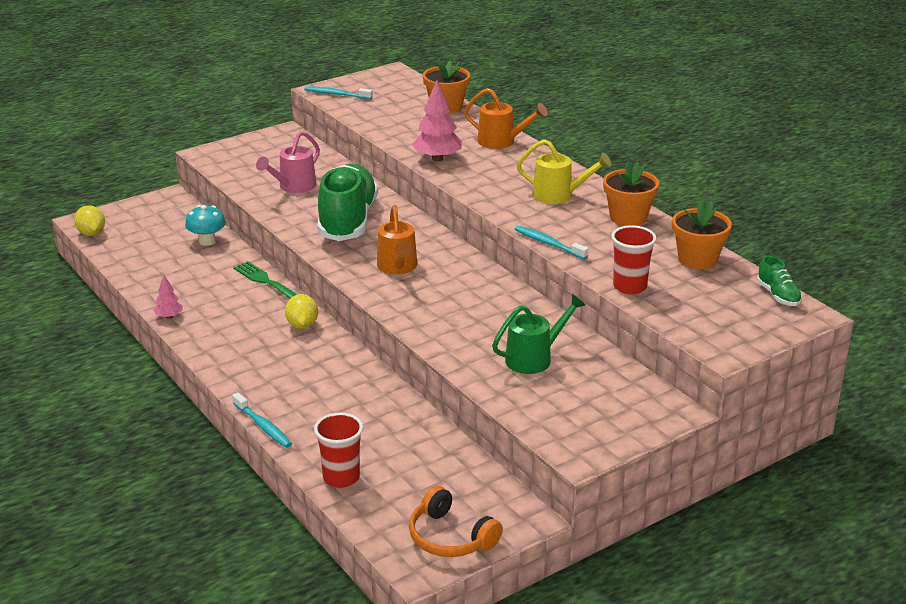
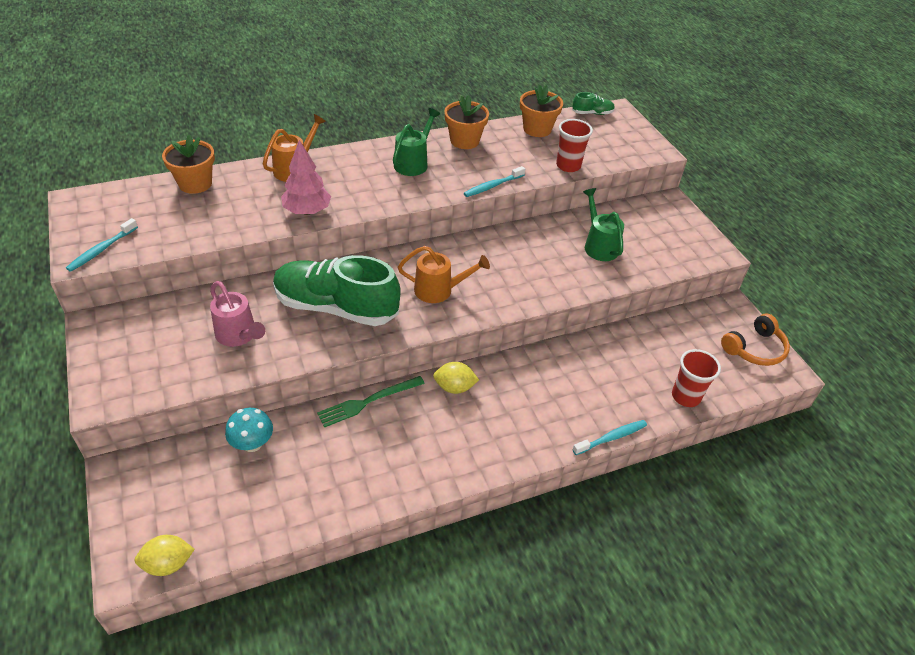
camera: 80 degrees left, 15 degrees up
pink tree [154,275,183,319] -> none
yellow watering can [517,139,611,204] -> green watering can [393,108,440,176]

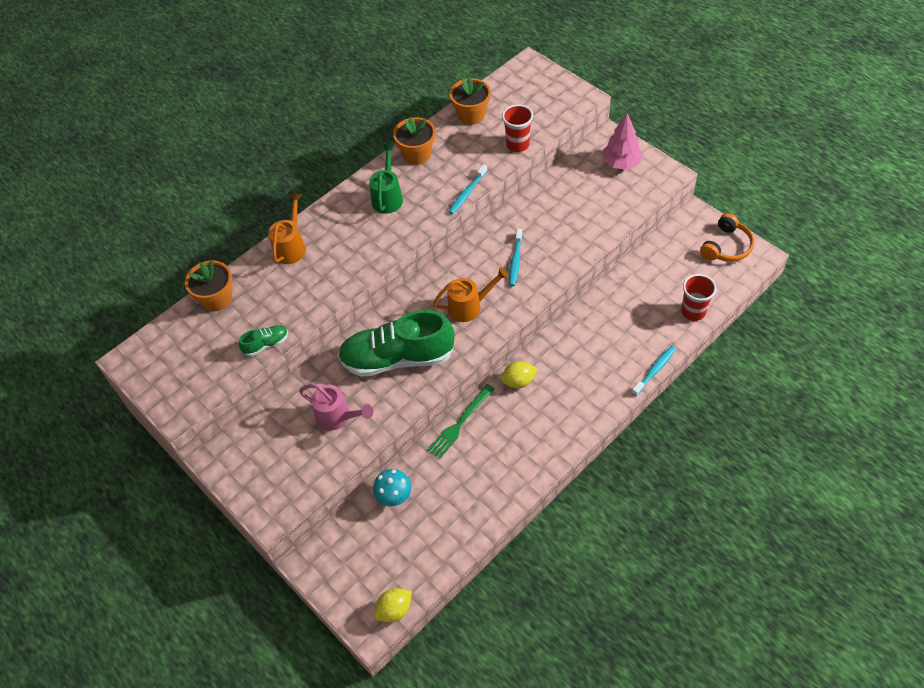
camera: 15 degrees left, 10 degrees up
turquoise toothbrush [66,218,138,272] -> turquoise toothbrush moved to [509,229,522,286]
pink tree [281,140,331,215] -> pink tree moved to [603,113,643,170]
green shoe [572,92,615,115] -> green shoe moved to [239,325,288,356]
green watering can [583,188,624,261] -> none

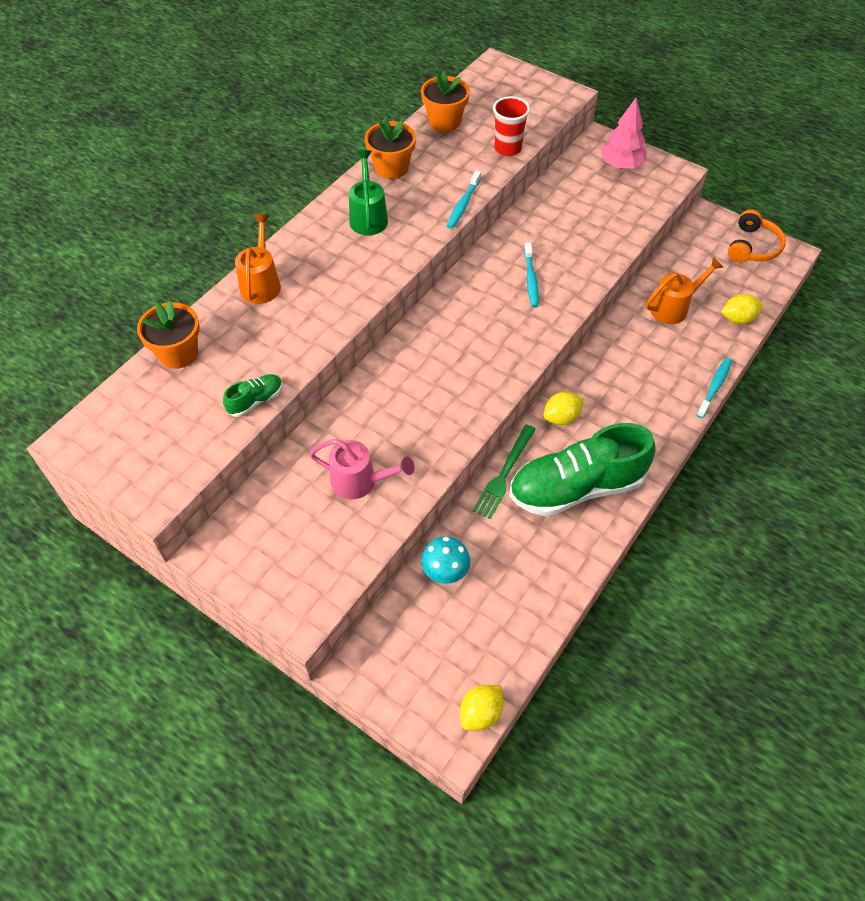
camera: 15 degrees left, 0 degrees up
green shoe [338,310,455,377] -> green shoe moved to [509,423,656,516]
orange watering can [433,267,509,322] -> orange watering can moved to [646,257,723,324]
red cup [681,274,716,321] -> yellow lemon [721,294,763,324]

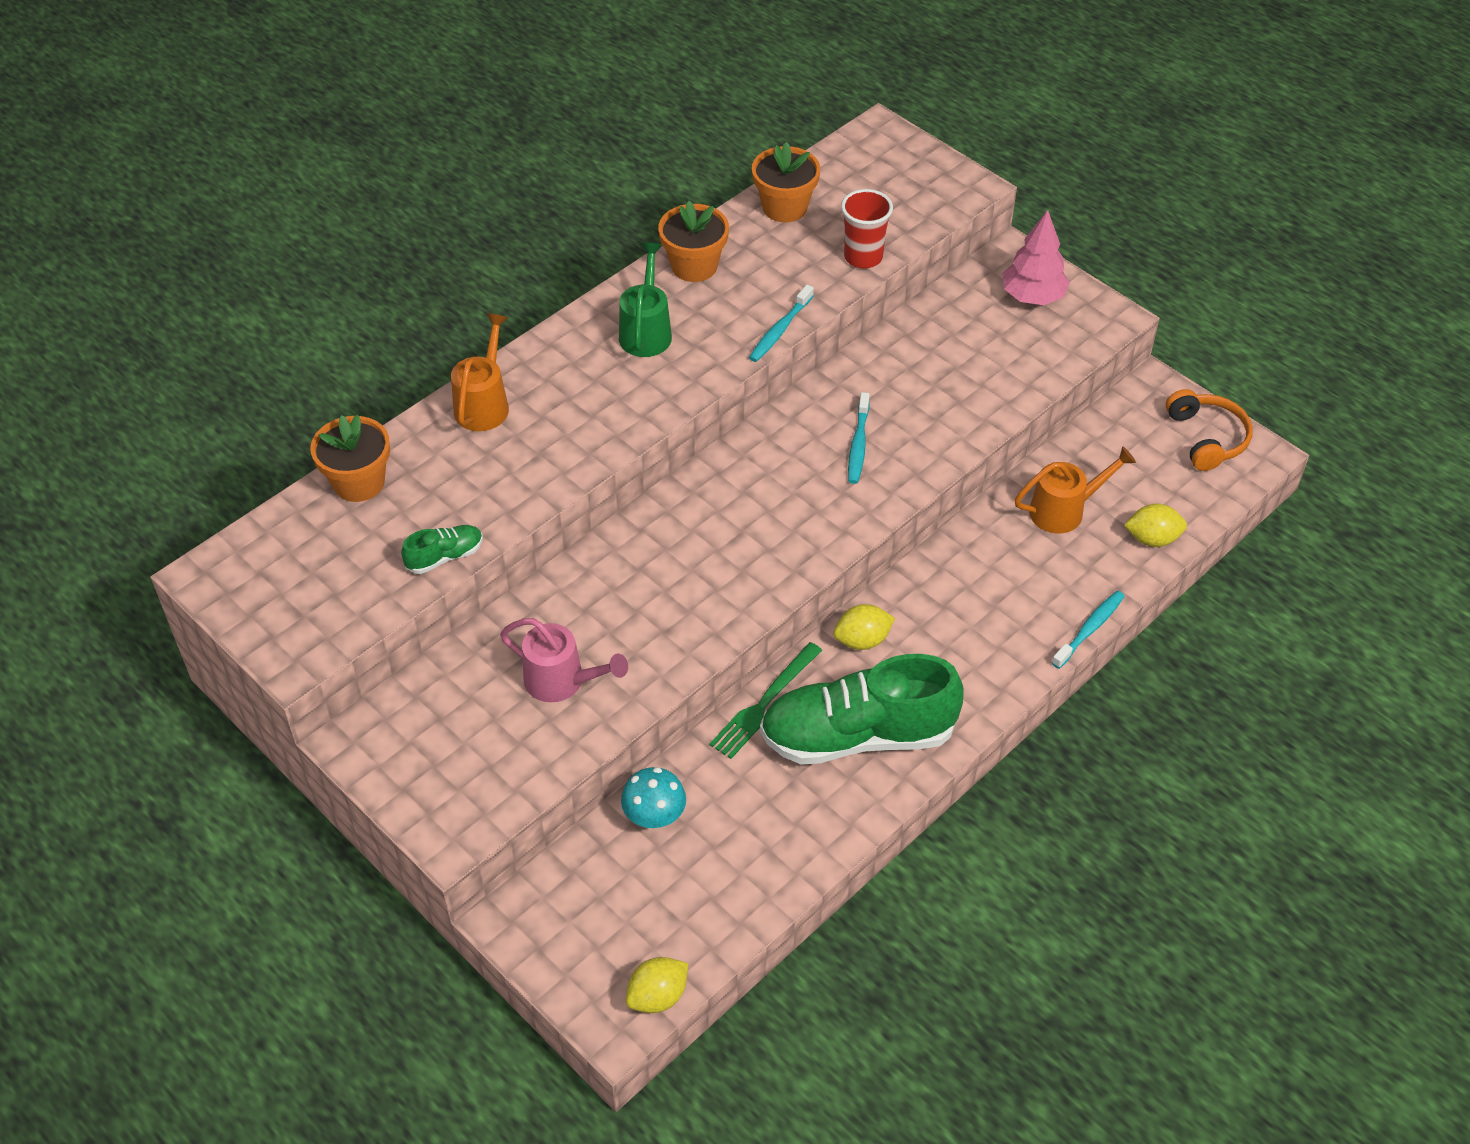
camera: 10 degrees right, 5 degrees down
orange headphones [728,209,786,263] -> orange headphones turned 45 degrees counterclockwise [1166,389,1253,471]

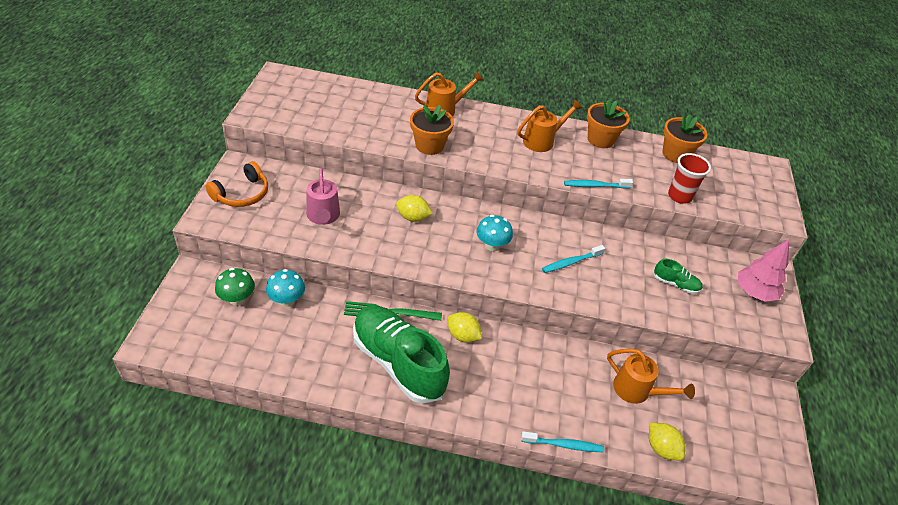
camera: 50 degrees right, 5 degrees down
orange flower pot [311,414,390,502] -> orange flower pot moved to [410,105,454,155]
green shoe [401,525,483,574] -> green shoe moved to [654,259,703,294]
green watering can [619,243,672,357] -> orange watering can [517,99,582,152]
yellow lemon [626,957,688,1013] -> yellow lemon moved to [396,195,433,222]
orange headphones [1166,389,1253,471] -> orange headphones moved to [206,161,268,207]
none -> green mushroom [215,268,255,305]
none -> turquoise mushroom [476,215,513,251]

